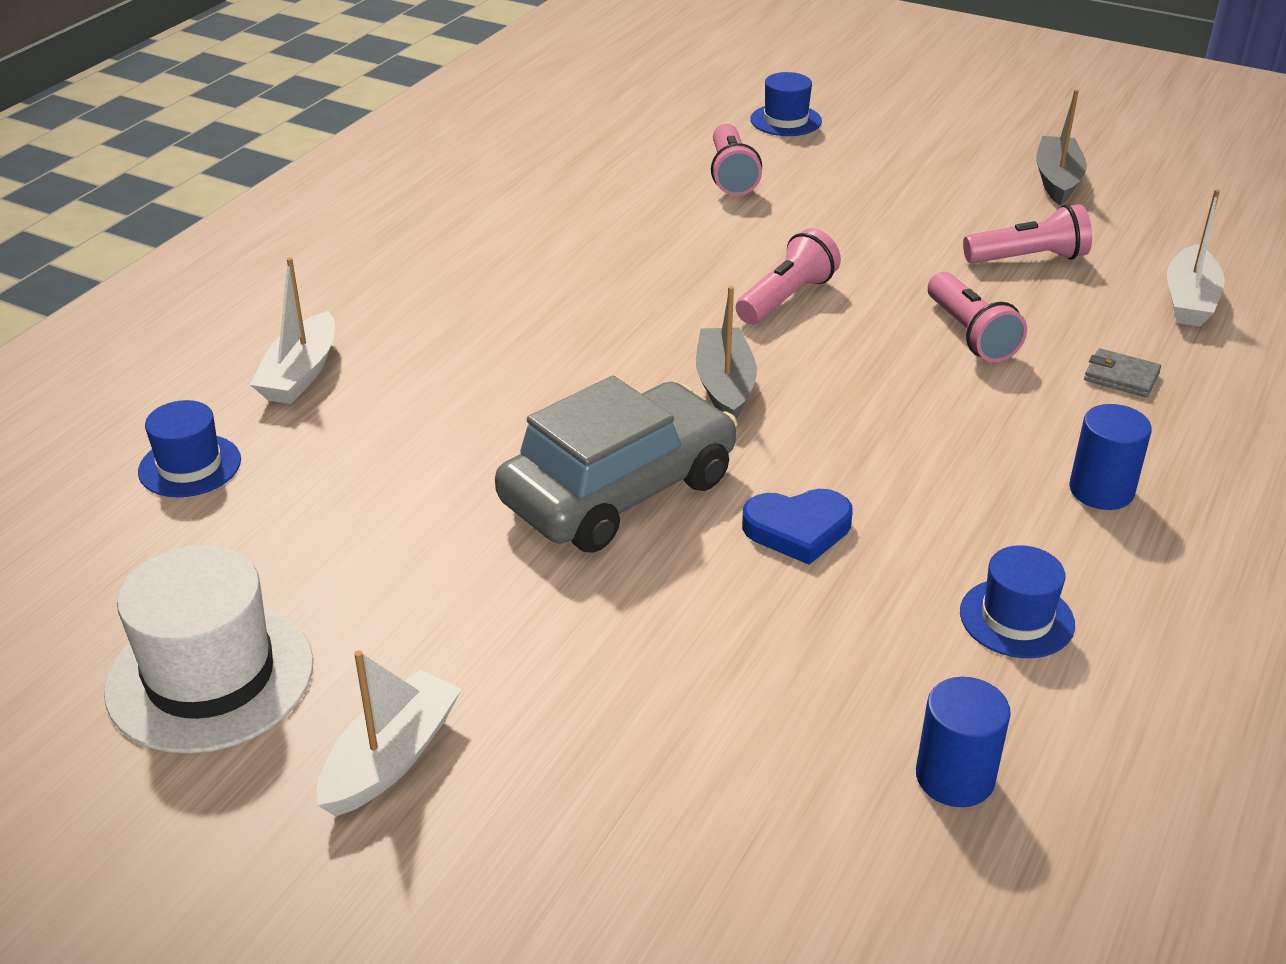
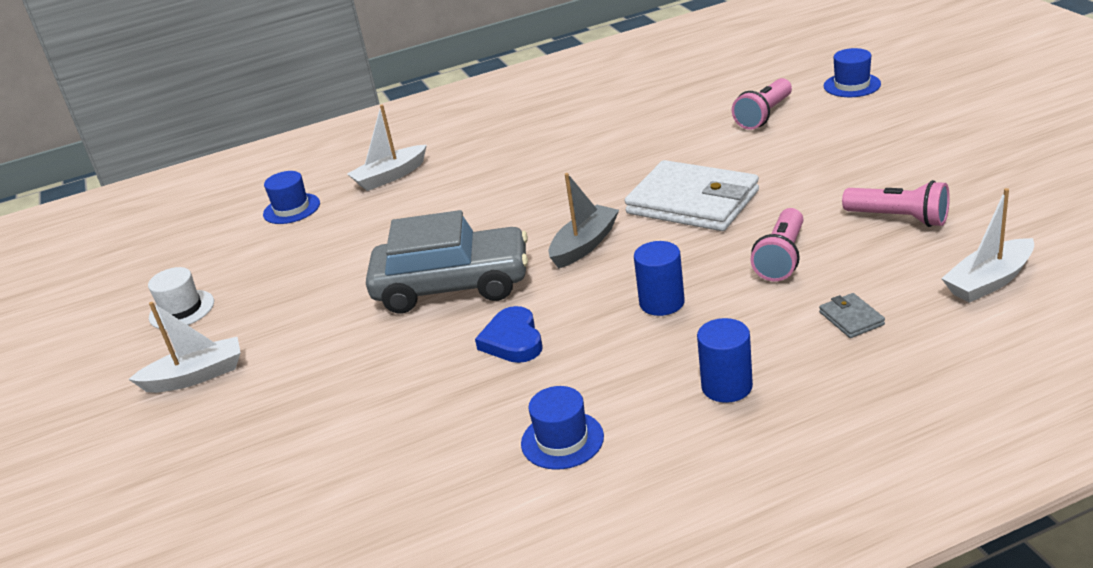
camera: 45 degrees right, 5 degrees down
white hat [104,545,313,754] -> white hat [148,267,214,330], size x0.58
pink flashlight [736,228,841,324] -> white wallet [624,160,759,231]
blue heart [742,489,853,565] -> blue heart turned 45 degrees clockwise [475,306,542,363]
blue cylinder [916,677,1011,807] -> blue cylinder moved to [634,241,685,316]
grey boat [1036,89,1087,205] -> none

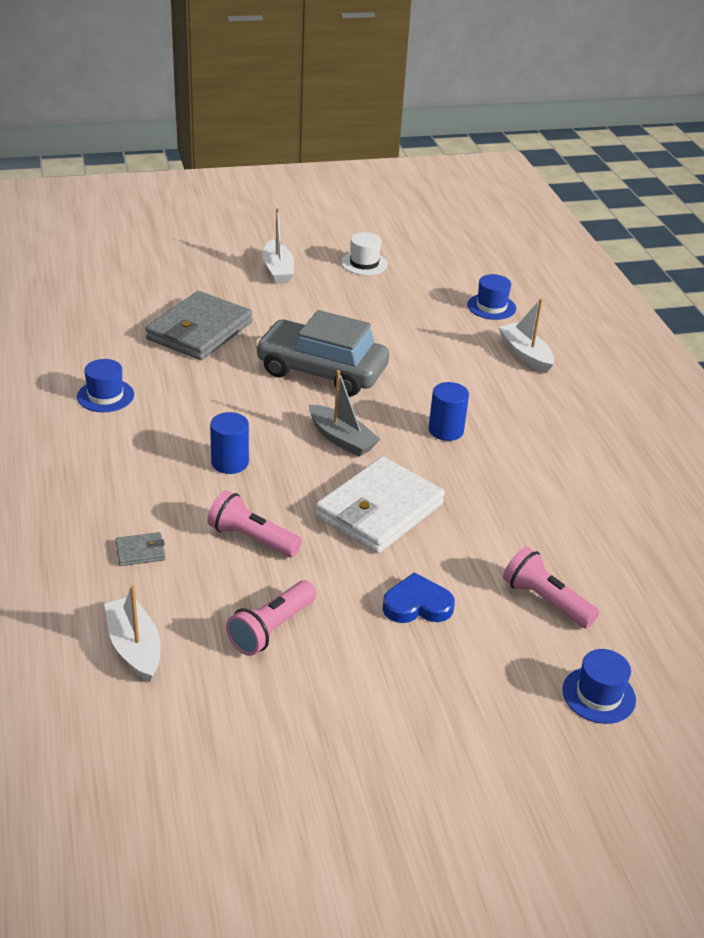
camera: 90 degrees right, 5 degrees up
grey car [366,210,528,314] -> grey car turned 105 degrees clockwise [255,310,389,397]
blue heart [475,306,542,363] -> blue heart moved to [382,572,455,623]
blue cylinder [697,318,753,403] -> blue cylinder moved to [429,382,469,441]
none -> grey wallet [145,291,252,360]

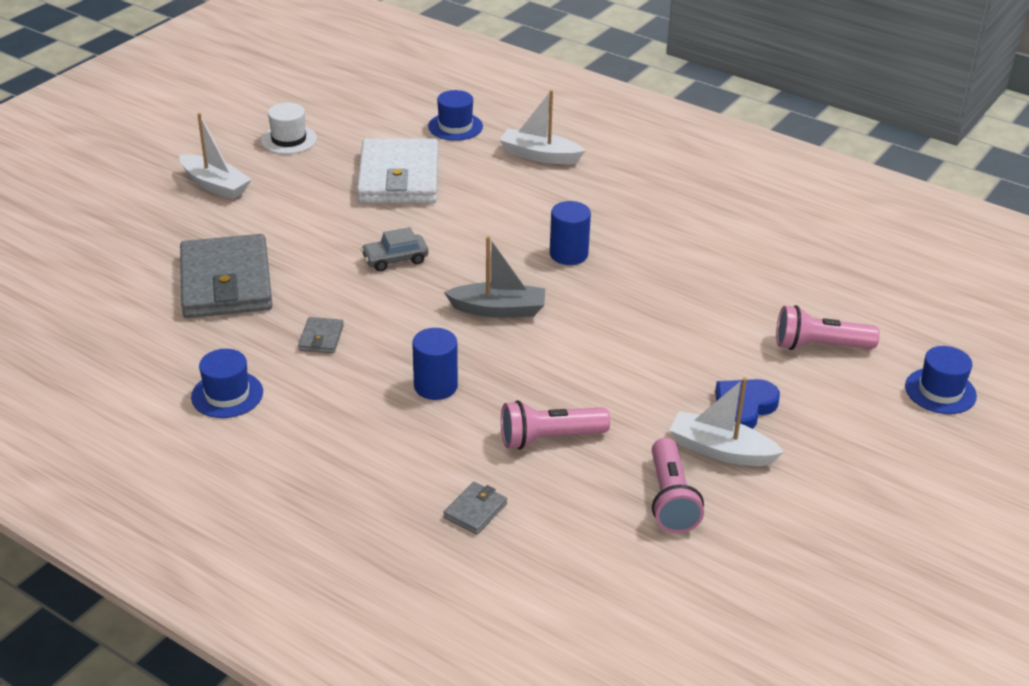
camera: 40 degrees left, 0 degrees up
white boat [104,585,161,682] -> white boat moved to [669,378,784,466]
grey car [255,310,389,397] -> grey car [361,227,428,271], size x0.43
white wallet [315,457,445,554] -> white wallet moved to [357,138,438,203]
none -> grey wallet [298,317,344,354]

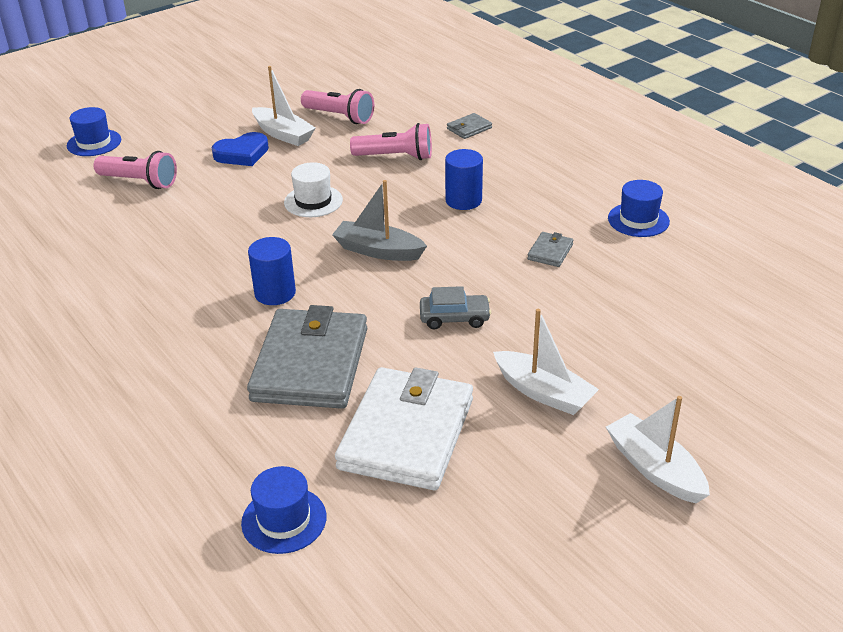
camera: 160 degrees left, 0 degrees up
grey wallet [180,234,272,318] -> grey wallet moved to [247,305,367,409]
white hat [261,103,317,154] -> white hat moved to [284,162,343,217]
white boat [500,90,585,164] -> white boat moved to [493,309,599,415]
pink flashlight [652,438,704,533] -> pink flashlight turned 105 degrees clockwise [301,89,374,124]

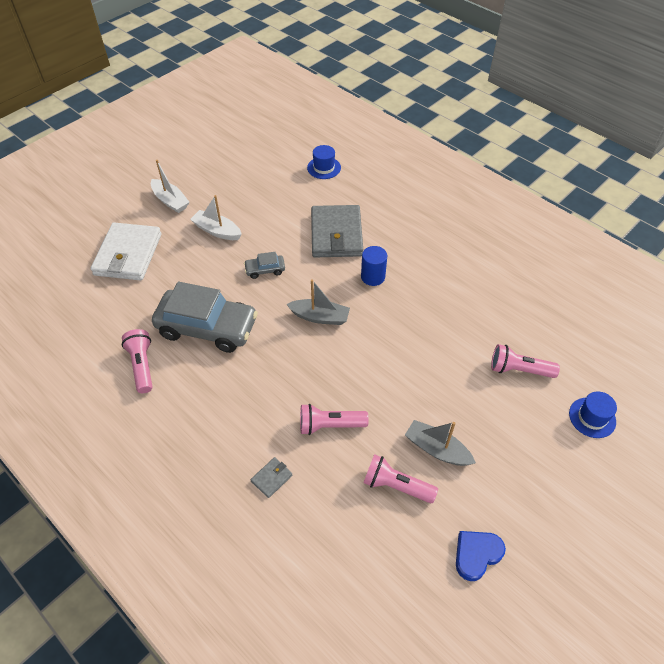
camera: 170 degrees right, 15 degrees up
blue heart [212,132,269,166] -> blue heart moved to [456,531,506,581]
white boat [252,66,316,146] -> grey boat [405,420,476,466]
white hat [284,162,343,217] -> none
white wallet [335,367,473,490] -> white wallet moved to [90,222,161,281]
blue cylinder [445,149,483,210] -> none
grey wallet [527,232,573,267] -> grey car [152,282,258,353]
blue hat [608,180,670,237] -> pink flashlight [122,329,153,393]

